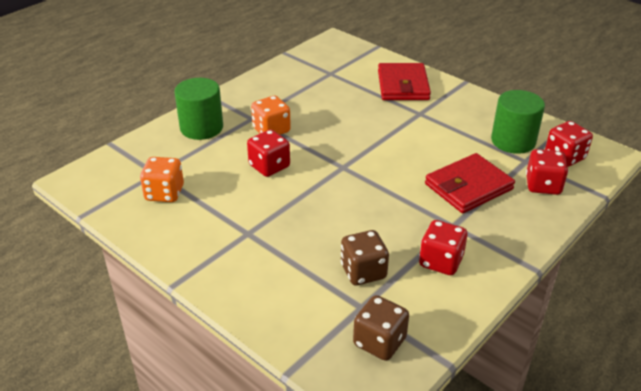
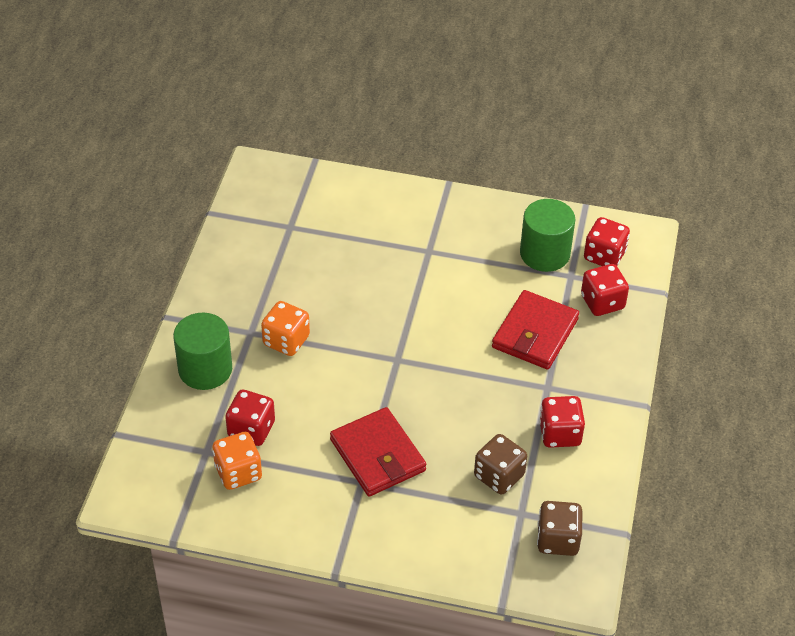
camera: 30 degrees left, 10 degrees up
red dice [247,129,290,177] -> red dice moved to [225,390,275,446]
red wallet [378,63,431,100] -> red wallet moved to [330,407,426,497]

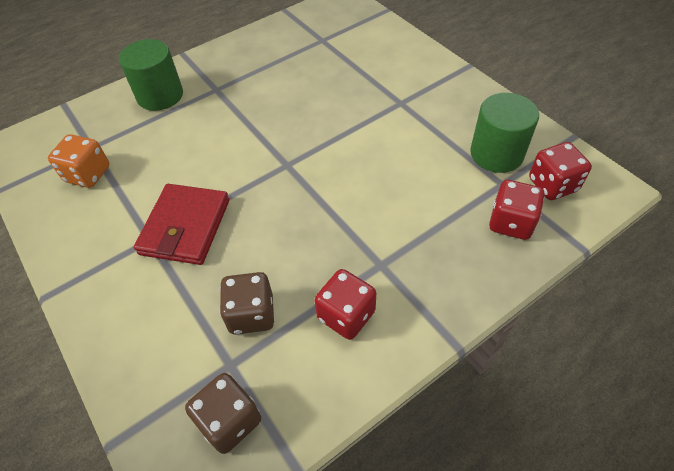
camera: 45 degrees right, 5 degrees up
red dice [225,390,275,446] -> none
orange dice [261,301,310,356] -> none
red wallet [492,290,579,370] -> none

